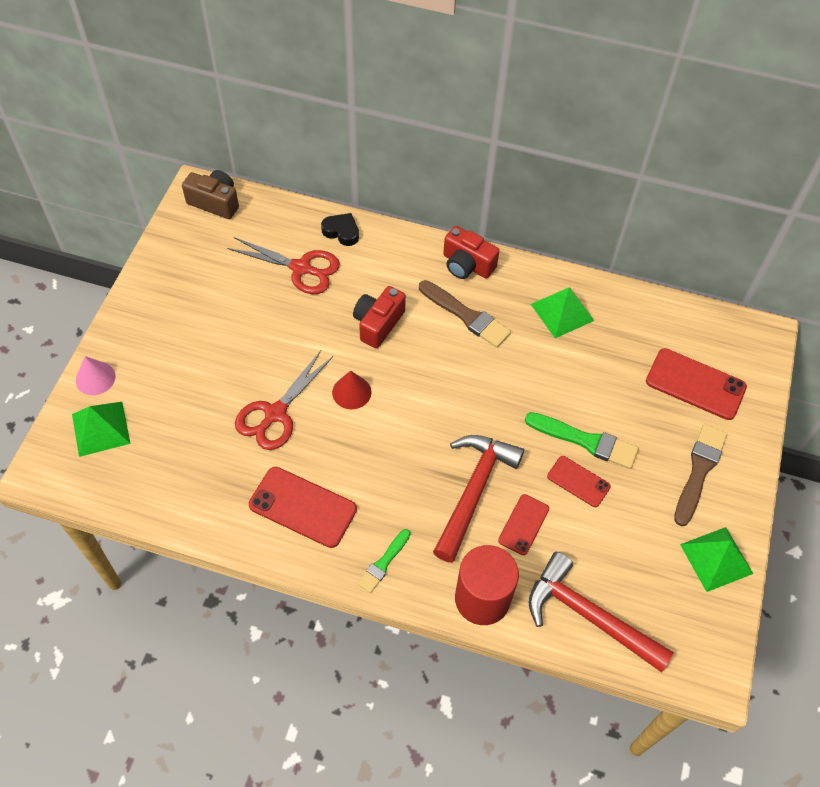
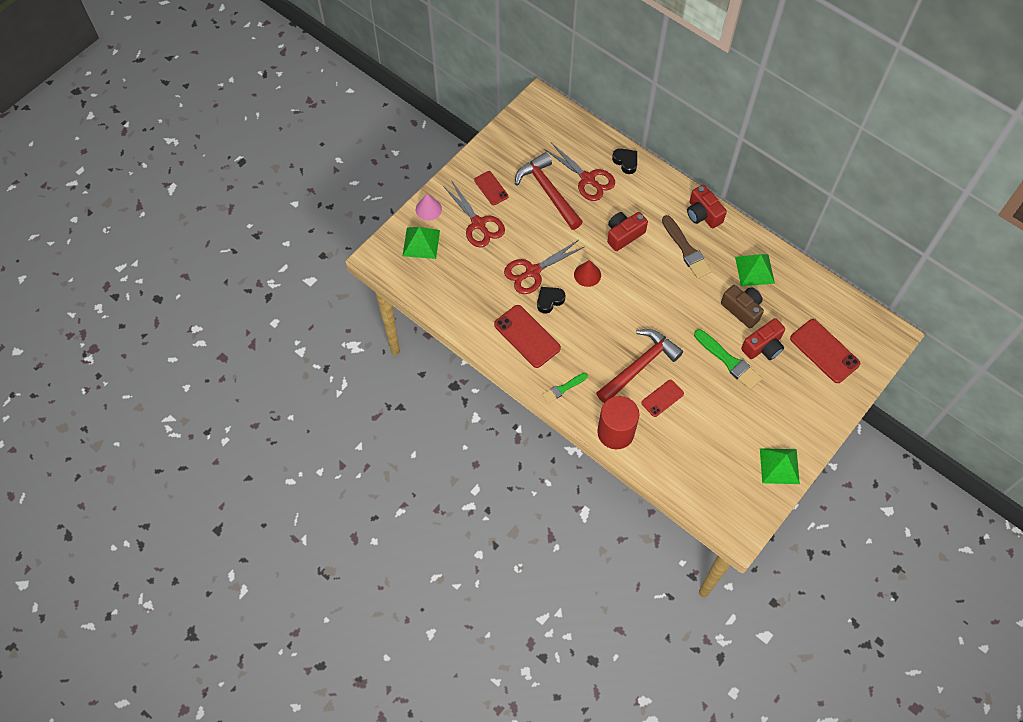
camera: 25 degrees right, 5 degrees up
brown camera [182,170,239,219] -> brown camera moved to [721,285,764,328]
red hammer [528,552,674,672] -> red hammer moved to [515,152,583,230]
red phone [547,456,611,507] -> red phone moved to [474,171,508,205]
brown brush [674,424,727,526] -> none
none -> red scissors [443,182,505,248]
none -> black heart [537,287,565,314]
none -> red camera [741,318,785,360]

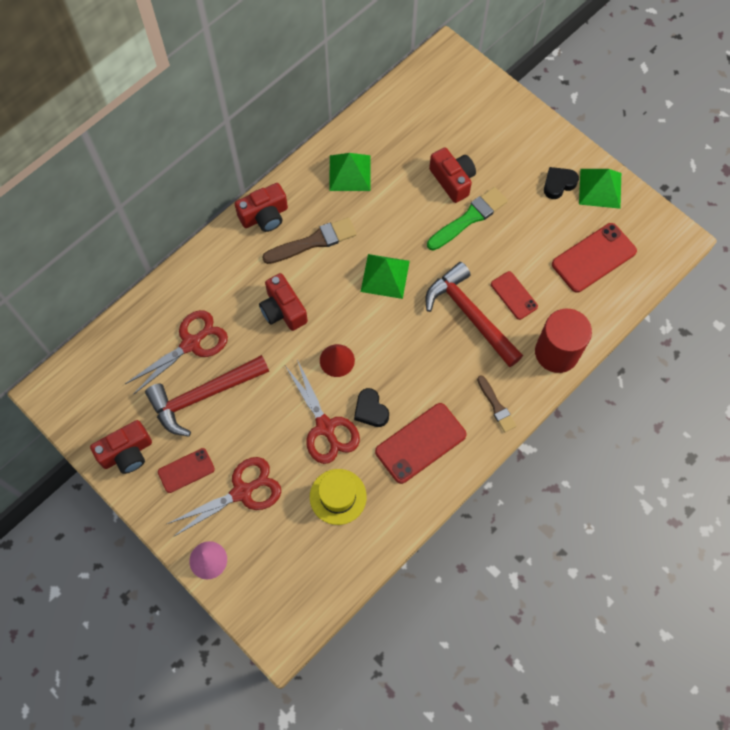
camera: 85 degrees left, 5 degrees up
green pyramid [403,227,440,259] -> green pyramid moved to [360,254,410,299]
green brush [542,373,588,403] -> brown brush [477,375,516,432]
black heart [612,148,637,174] -> black heart moved to [544,167,579,199]
brown camera [721,285,764,328] -> none
red phone [790,319,860,383] -> red phone moved to [552,223,637,293]
none -> red camera [90,420,152,474]
none -> yellow hat [310,469,367,525]

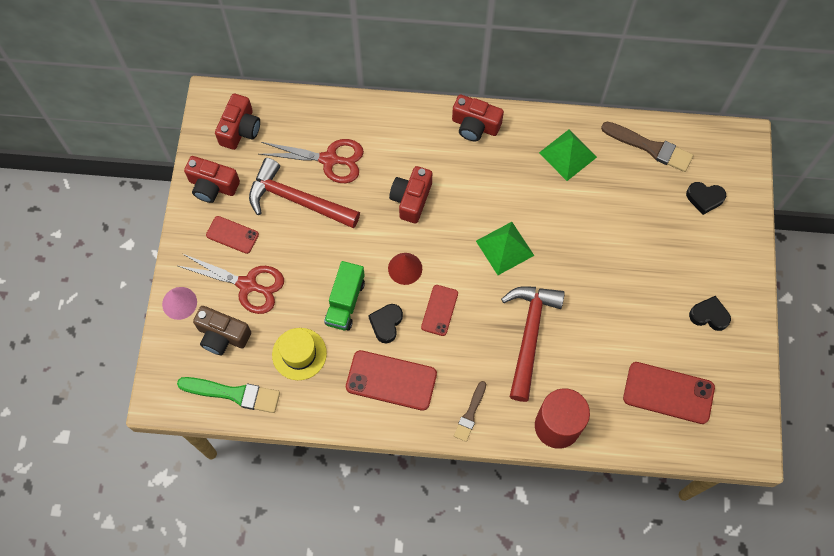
camera: 50 degrees right, 0 degrees up
brown brush [262,217,357,264] -> brown brush moved to [601,122,693,172]
red scissors [285,360,360,464] -> green truck [324,261,365,330]
green brush [427,187,508,251] -> green brush moved to [177,377,280,413]
red camera [429,147,476,203] -> red camera moved to [215,94,260,150]
red phone [491,271,538,320] -> red phone moved to [421,285,458,336]
green pyramid [579,169,621,209] -> none
none -> brown camera [193,306,251,355]
none -> black heart [686,182,726,215]

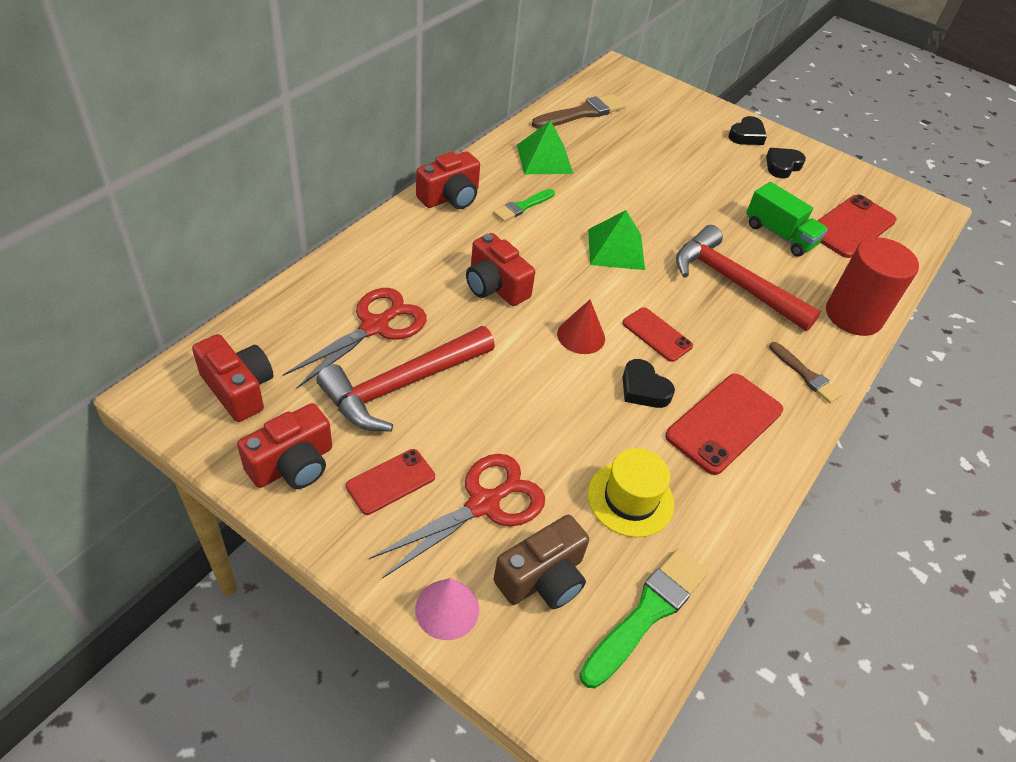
camera: 65 degrees left, 20 degrees down
green truck [324,261,365,330] -> green truck moved to [746,182,828,256]
black heart [686,182,726,215] -> black heart moved to [729,116,767,145]
none -> green brush [493,189,555,222]

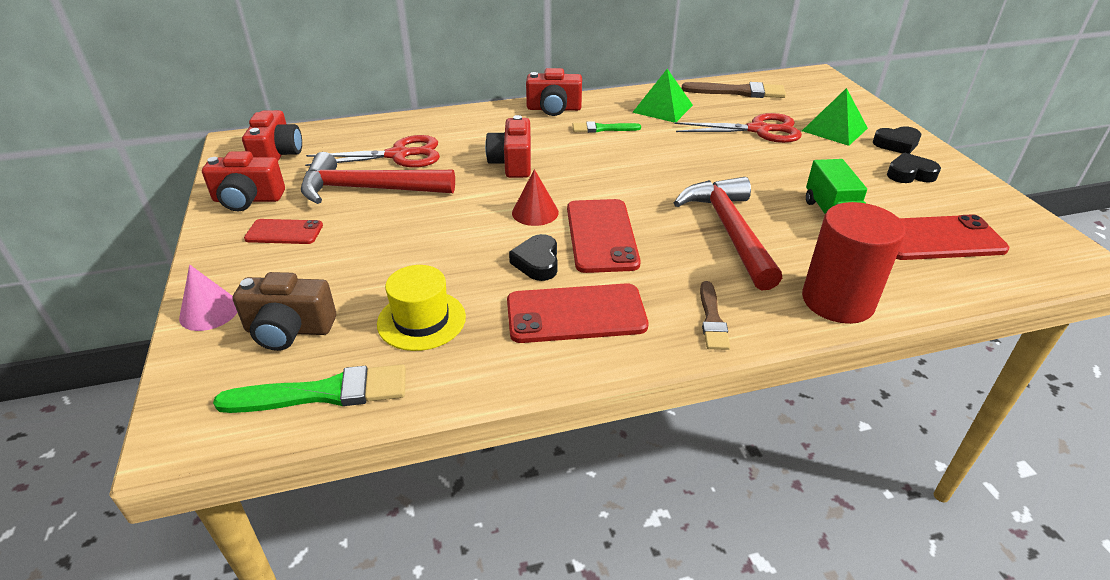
camera: 45 degrees right, 10 degrees down
red scissors [369,454,545,579] -> red scissors moved to [674,113,802,143]
green pyramid [588,210,645,270] -> green pyramid moved to [802,88,868,146]
red phone [622,307,693,362] -> red phone [567,199,641,273], size x1.67

